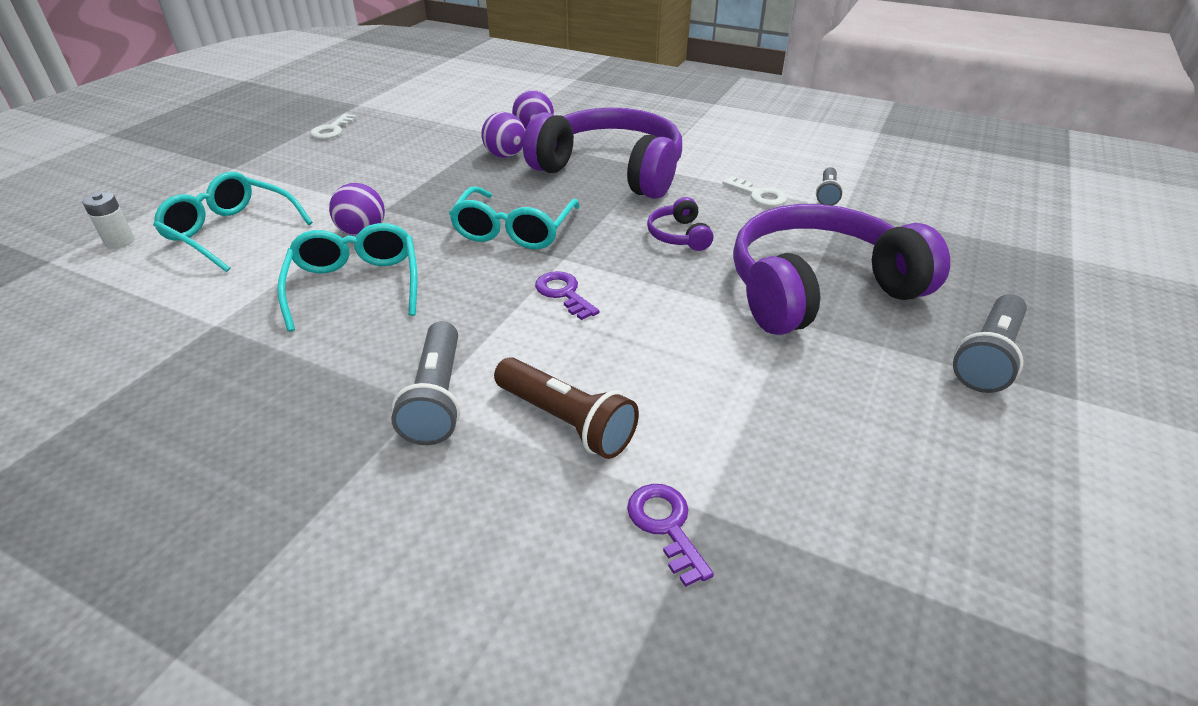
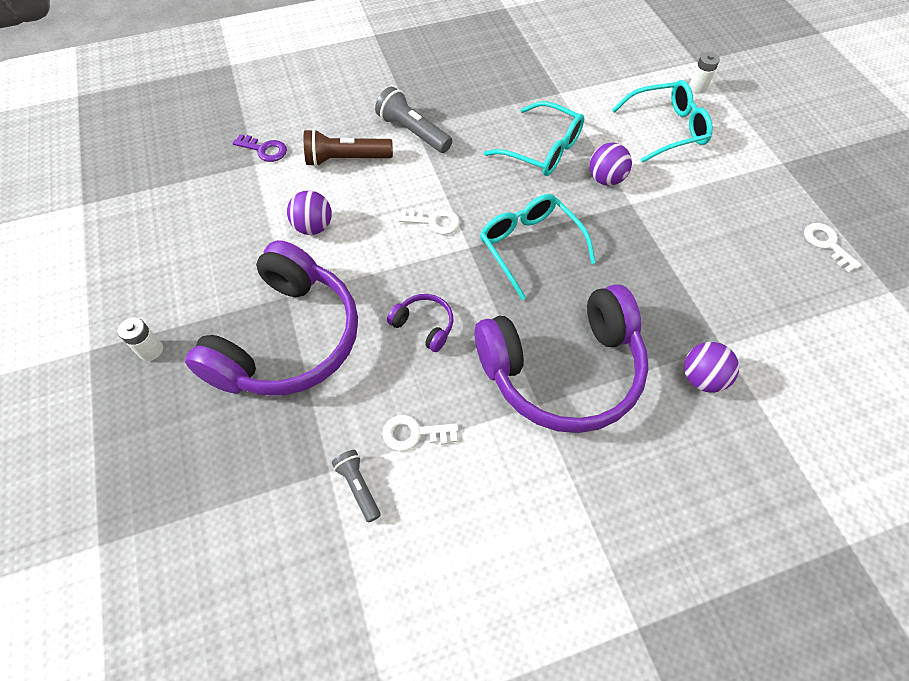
camera: 135 degrees right, 20 degrees up
purple ball [481,112,525,158] -> purple ball moved to [287,191,332,235]
purple key [535,271,600,320] -> white key [398,209,460,235]
grey flashlight [953,294,1027,393] -> white battery [118,317,163,361]

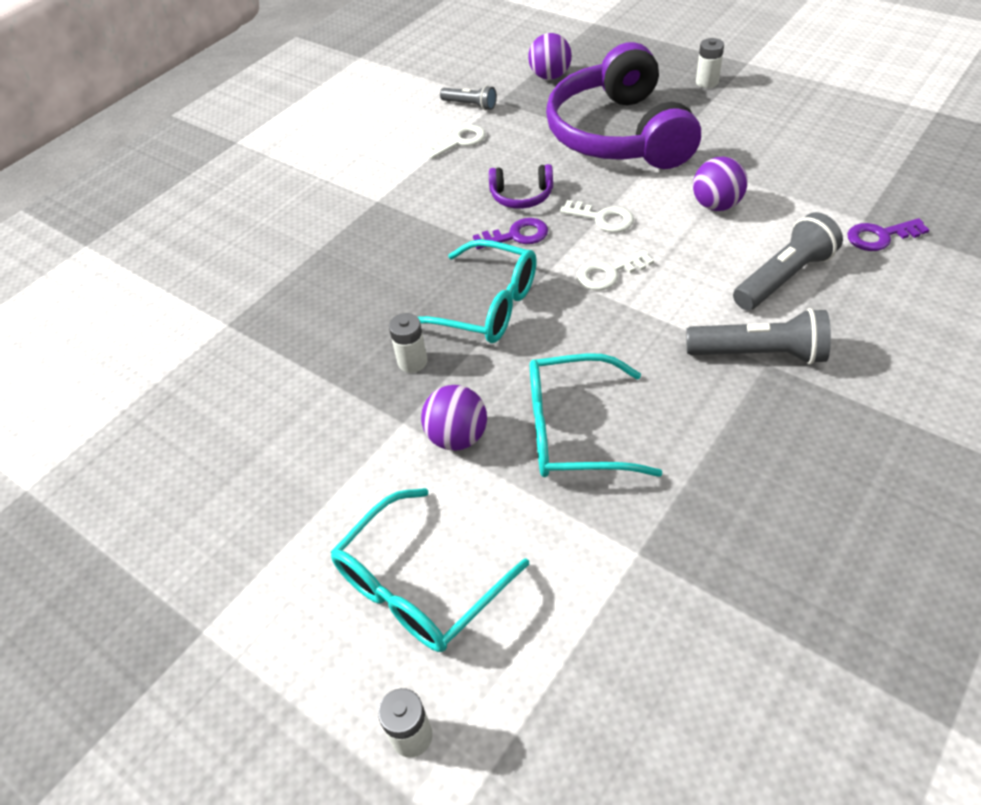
camera: 150 degrees right, 10 degrees down
brown flashlight [304,129,393,167] -> grey flashlight [733,212,843,310]
purple headphones [475,284,649,433] -> none
purple ball [684,342,739,393] -> purple ball moved to [528,33,572,80]
white key [804,223,862,272] -> white key moved to [560,200,634,233]
none -> white battery [389,313,428,373]
none -> purple key [473,218,548,249]

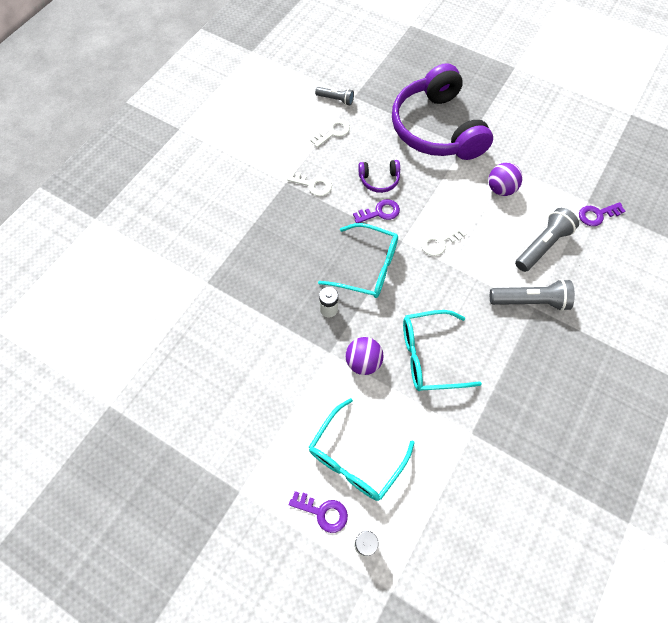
camera: 10 degrees left, 15 degrees up
purple ball [528,33,572,80] -> none
white key [560,200,634,233] -> white key moved to [287,171,332,196]
white battery [696,38,724,88] -> none
none -> purple key [289,491,348,533]

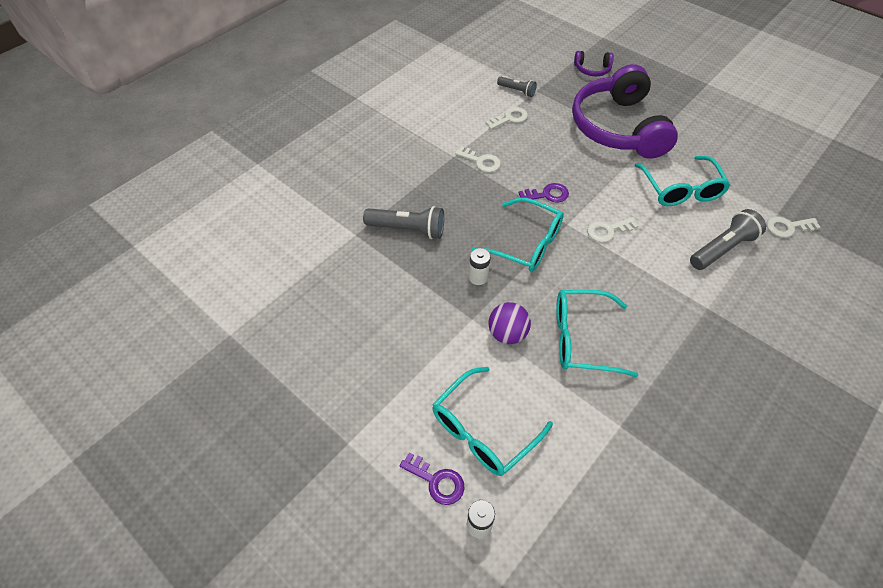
camera: 10 degrees right, 10 degrees down
purple headphones [358,160,400,193] -> purple headphones moved to [574,51,614,76]
purple ball [488,163,522,196] -> turquoise glasses [634,156,731,206]
grey flashlight [490,279,575,311] -> grey flashlight moved to [363,206,444,239]
purple key [579,202,625,226] -> white key [767,216,821,238]

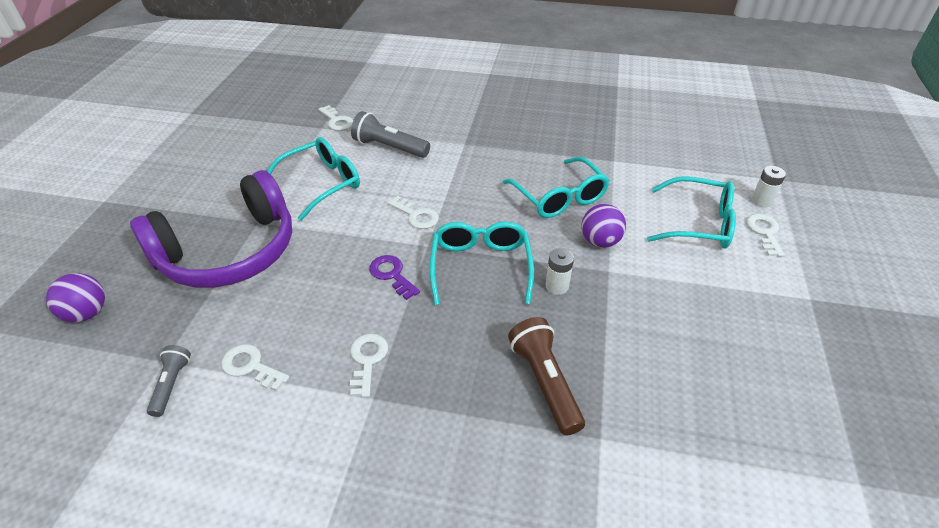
camera: 120 degrees left, 10 degrees down
grey flashlight [363,206,444,239] -> brown flashlight [508,317,585,435]
purple key [400,452,464,505] -> white key [746,214,785,257]
purple headphones [574,51,614,76] -> purple ball [46,273,105,322]

